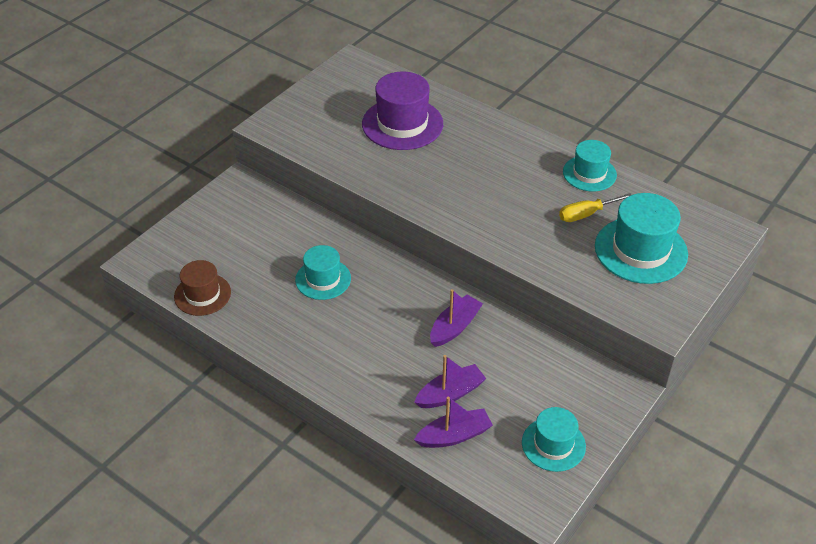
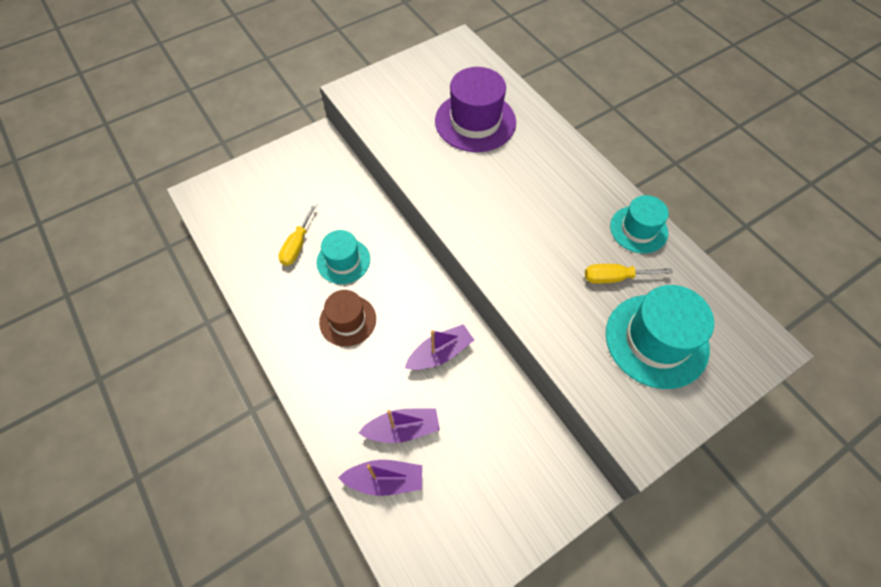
camera: 20 degrees right, 15 degrees up
brown hat [174,260,231,316] -> brown hat moved to [319,290,376,347]
turquoise hat [522,407,586,472] -> none
none -> yellow screwdriver [278,203,317,266]

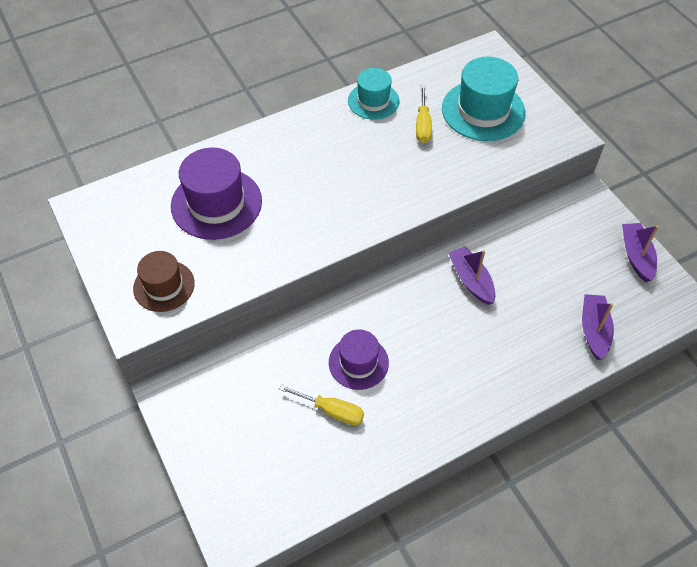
camera: 85 degrees left, 5 degrees down
turquoise hat [317,230,370,284] -> purple hat [329,329,389,390]
brown hat [319,290,376,347] -> brown hat moved to [133,251,195,312]
purple boat [358,409,440,443] -> purple boat moved to [622,223,659,282]

